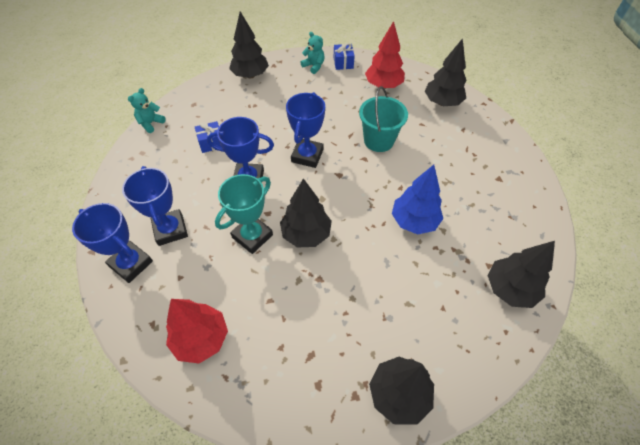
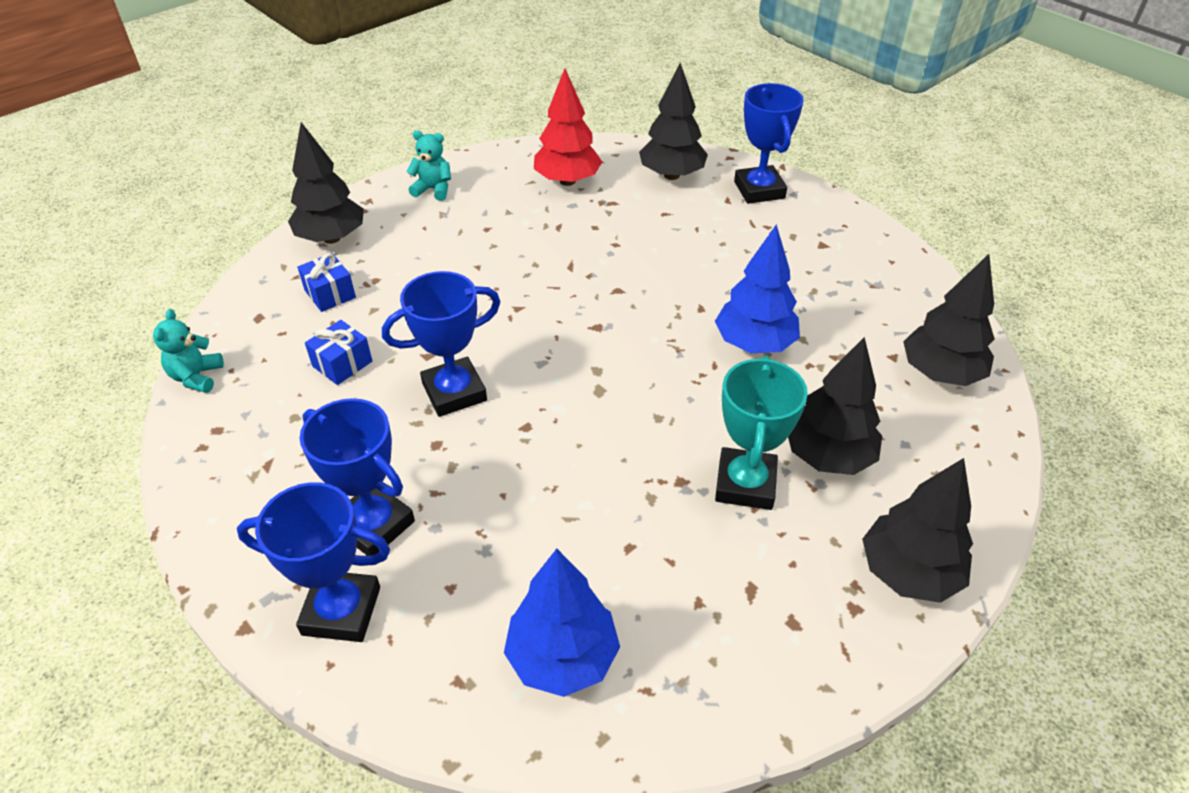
camera: 30 degrees left, 10 degrees down
red tree [166,299,228,363] -> blue tree [504,549,620,697]
turquoise trophy [215,174,273,254] -> turquoise trophy moved to [715,355,808,510]
black tree [280,178,332,248] -> black tree moved to [788,337,882,475]
blue trophy [286,92,325,168] -> blue trophy moved to [734,83,804,204]
blue gift [334,43,355,70] -> blue gift moved to [297,253,356,312]
turquoise bucket [359,86,408,152] -> none

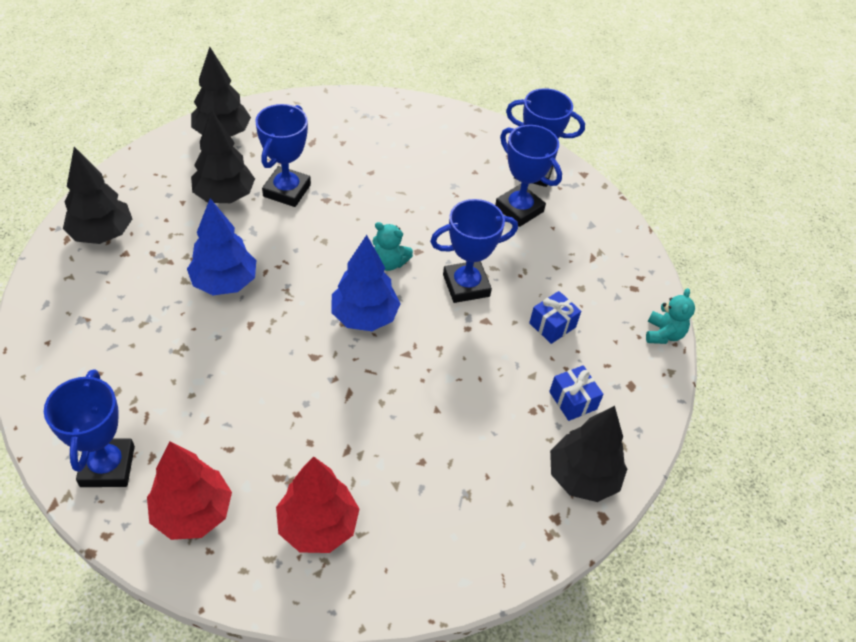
camera: 175 degrees left, 5 degrees up
turquoise teddy bear [407,130,451,201] -> turquoise teddy bear moved to [373,222,413,271]
blue tree [504,549,620,697] -> blue tree moved to [331,235,401,331]
black tree [639,63,708,180] -> red tree [147,441,232,540]
turquoise trophy [715,355,808,510] -> blue trophy [255,104,311,207]

